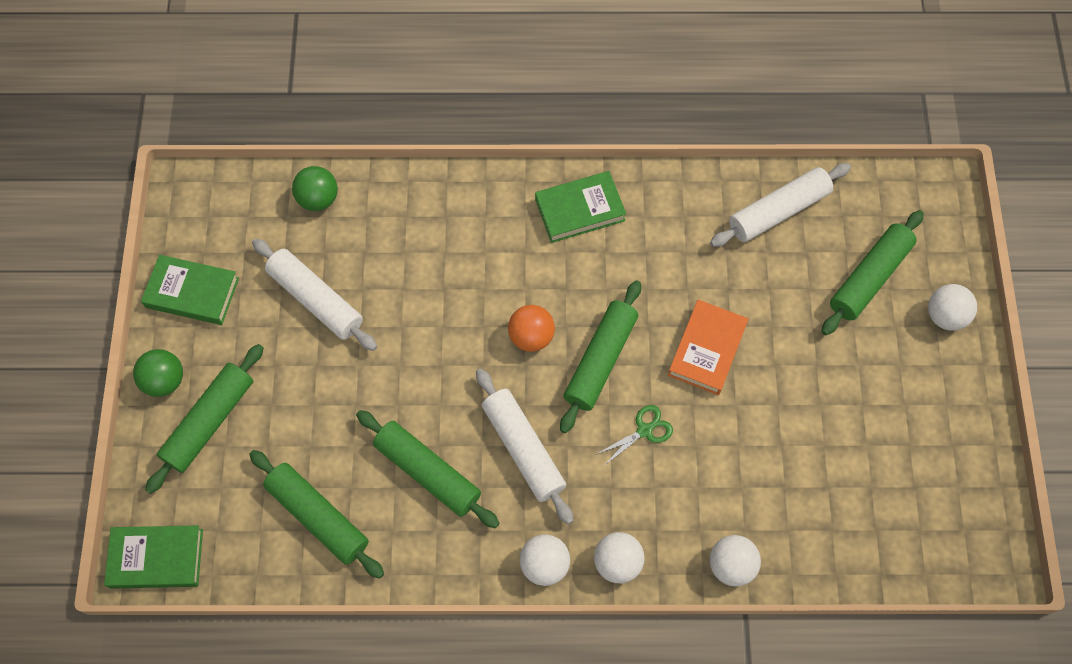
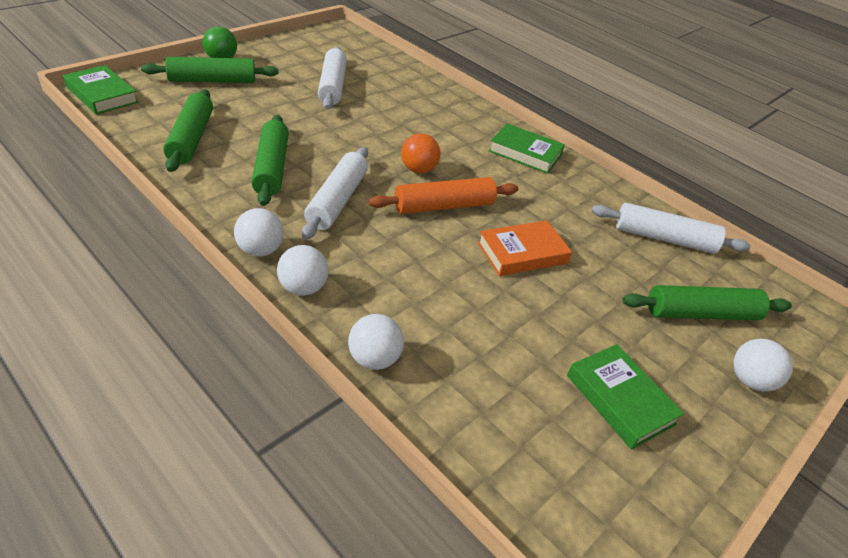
camera: 40 degrees right, 25 degrees down
green book [141,255,239,325] -> green book moved to [567,344,684,449]
green ball [292,166,338,211] -> none
green rolling pin [560,281,641,433] -> orange rolling pin [369,177,518,214]
green scissors [597,405,673,465] -> none

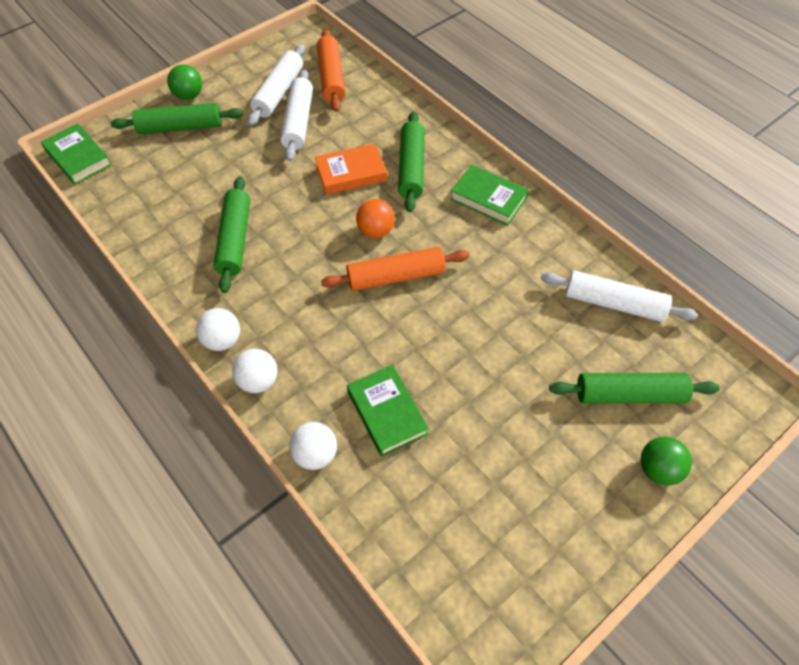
camera: 10 degrees right, 15 degrees up
green rolling pin [163,89,213,172] -> green rolling pin moved to [398,111,425,212]
white rolling pin [302,147,368,240] -> white rolling pin moved to [248,44,305,126]
orange book [477,220,572,276] -> orange book moved to [315,144,387,195]
green book [567,344,684,449] -> green book moved to [347,365,429,457]
white ball [733,339,793,391] -> green ball [641,437,692,485]
none -> orange rolling pin [317,29,345,112]

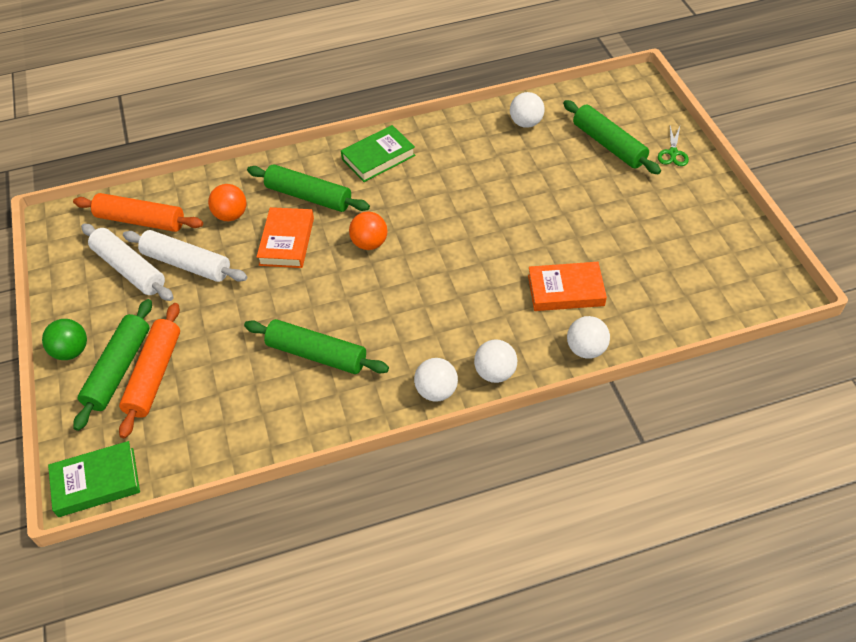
camera: 65 degrees left, 5 degrees down
orange rolling pin [321,247,469,291] -> orange rolling pin moved to [119,303,180,438]
green book [347,365,429,457] -> orange book [528,262,607,311]
white rolling pin [541,270,698,322] -> white ball [510,92,545,128]
green rolling pin [549,373,720,403] -> green rolling pin turned 60 degrees counterclockwise [563,100,661,174]
green ball [641,437,692,485] -> green scissors [658,126,689,166]
none -> orange ball [208,184,246,221]

